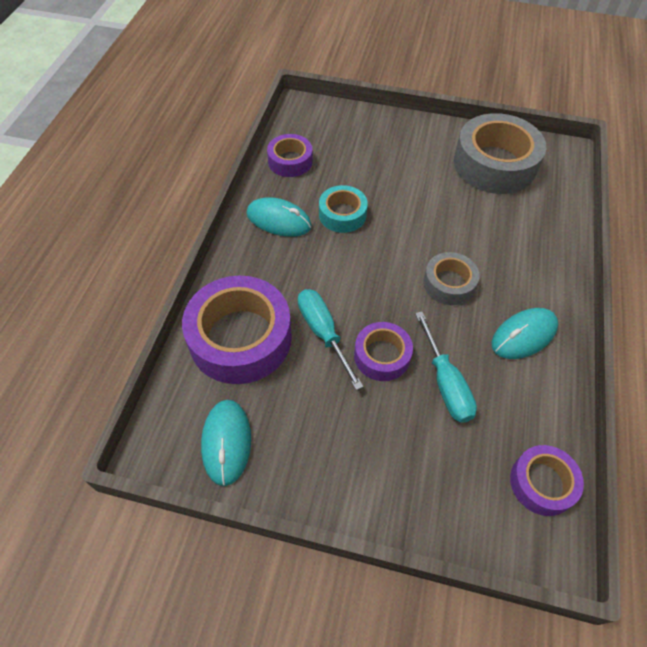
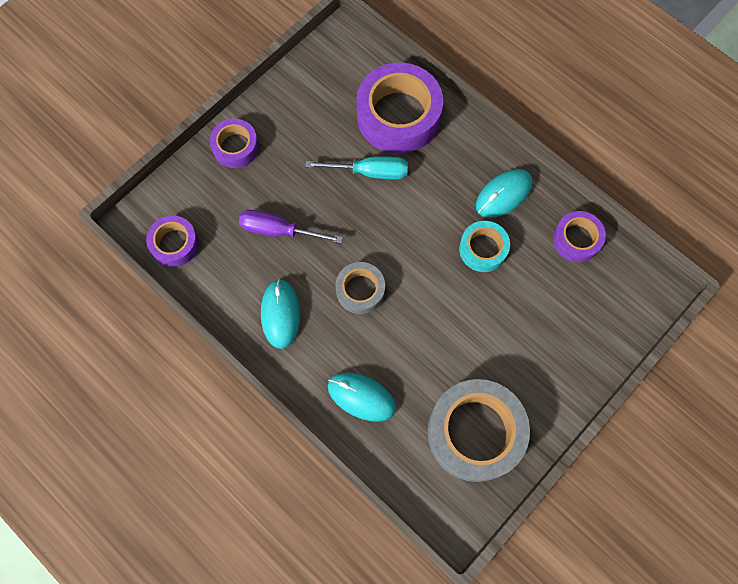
camera: 120 degrees right, 15 degrees up
turquoise mouse [201,400,251,486] -> turquoise mouse moved to [328,372,396,422]
purple tape [354,322,413,381] -> purple tape moved to [210,119,259,168]
turquoise screwdriver [415,311,477,423] -> purple screwdriver [239,210,343,243]

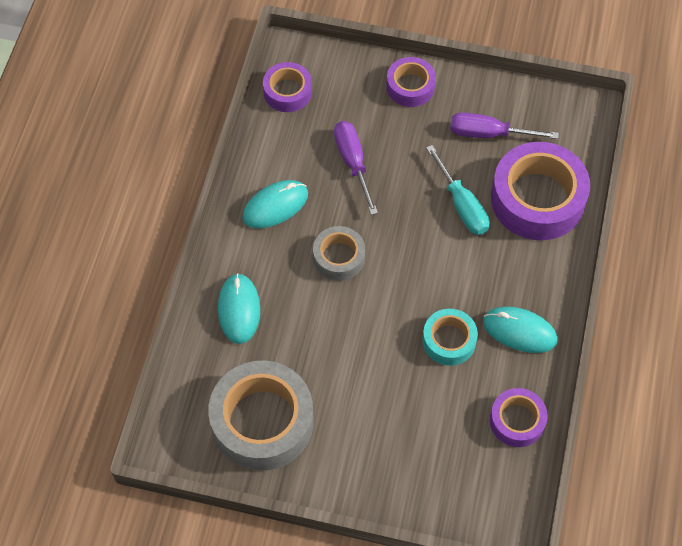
camera: 60 degrees right, 10 degrees down
none -> purple screwdriver [450,112,559,139]

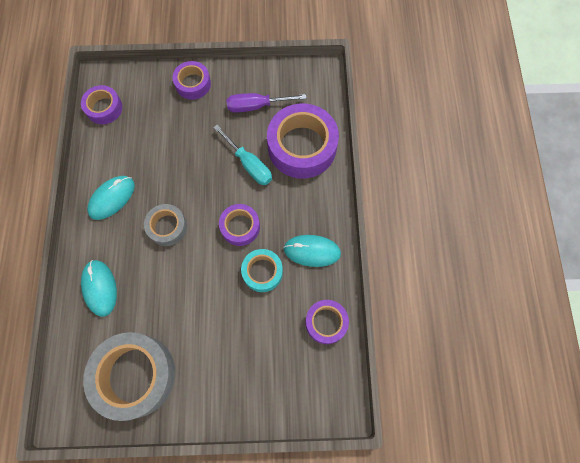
camera: 15 degrees left, 10 degrees up
purple screwdriver [334,121,378,215] -> none
none -> purple tape [219,204,260,246]

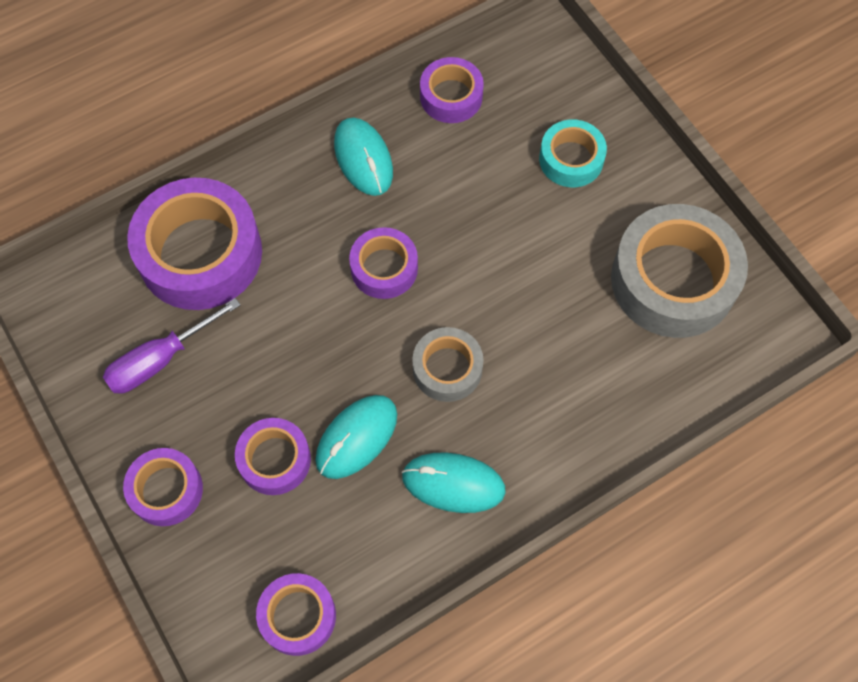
camera: 120 degrees left, 5 degrees down
turquoise mouse [81,260,117,317] -> turquoise mouse moved to [315,395,397,479]
turquoise screwdriver [213,125,272,185] -> none
purple screwdriver [227,93,306,113] -> purple screwdriver turned 90 degrees clockwise [103,298,240,394]
turquoise tape [241,249,283,292] -> turquoise tape moved to [539,119,607,187]
none -> purple tape [235,418,311,495]

